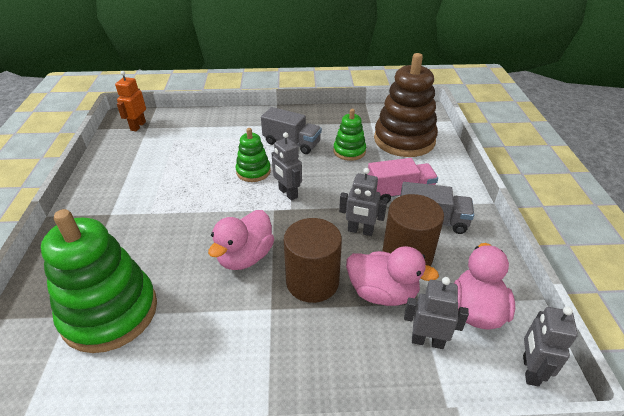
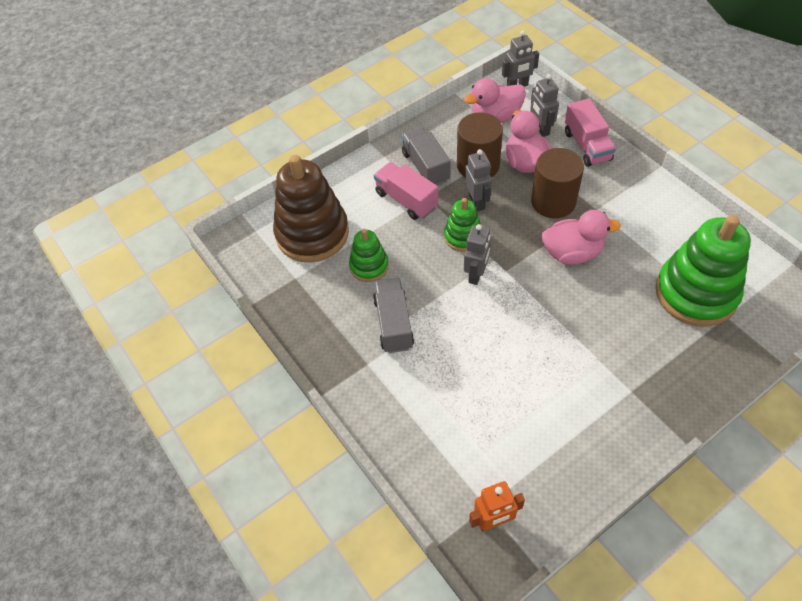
camera: 120 degrees left, 15 degrees up
green stacking toy [236,128,271,182] -> green stacking toy moved to [444,198,481,252]
none -> pink truck [565,98,616,167]

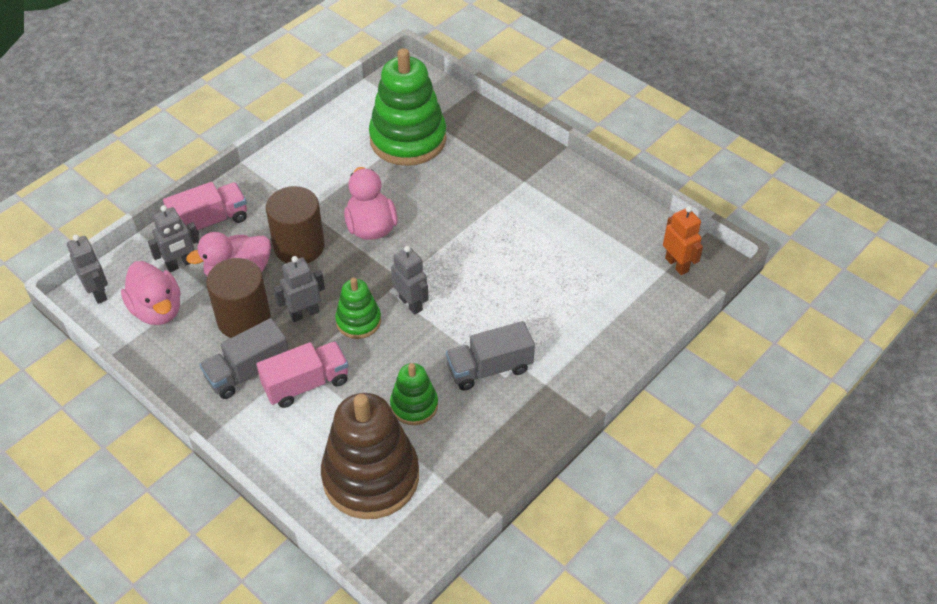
camera: 105 degrees left, 5 degrees down
pink truck [374,162,438,220] -> pink truck turned 150 degrees counterclockwise [257,341,349,408]
grey robot [464,224,491,285] -> grey robot turned 45 degrees clockwise [391,246,429,315]

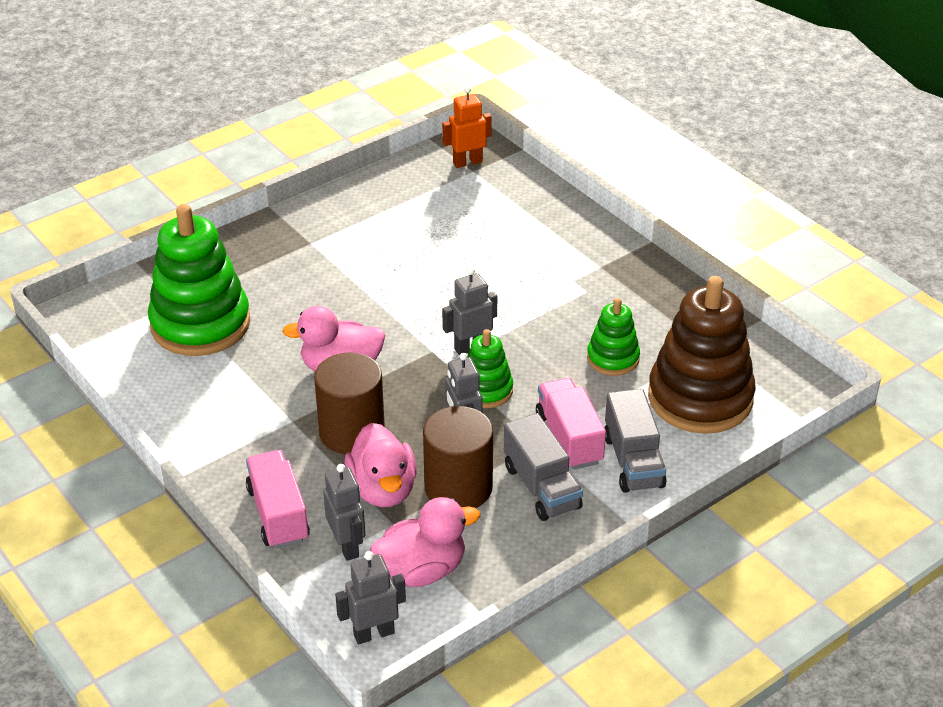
camera: 80 degrees left, 10 degrees down
grey truck [446,321,535,391] -> grey truck moved to [605,389,666,493]

